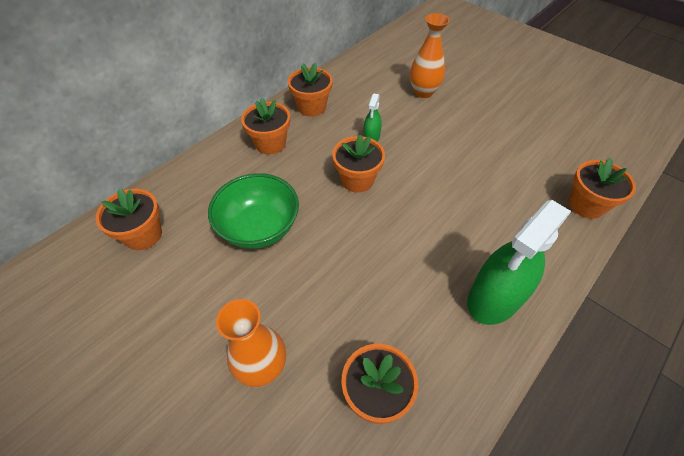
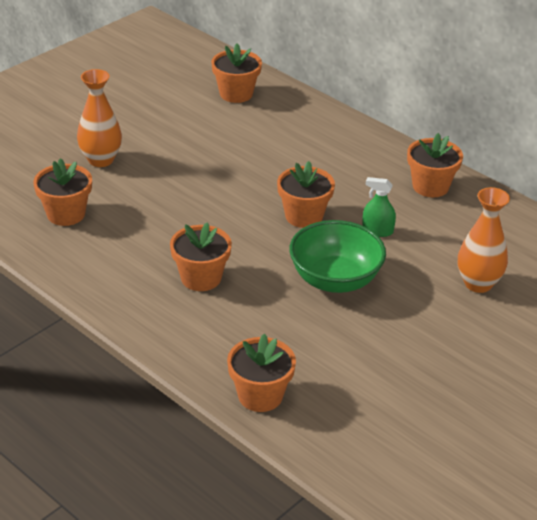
camera: 90 degrees right, 15 degrees down
green bowl [208,173,299,249] -> green bowl moved to [289,220,386,293]
orange flower pot [241,98,290,155] -> orange flower pot moved to [170,222,232,291]
green spray bottle [467,200,571,325] -> none

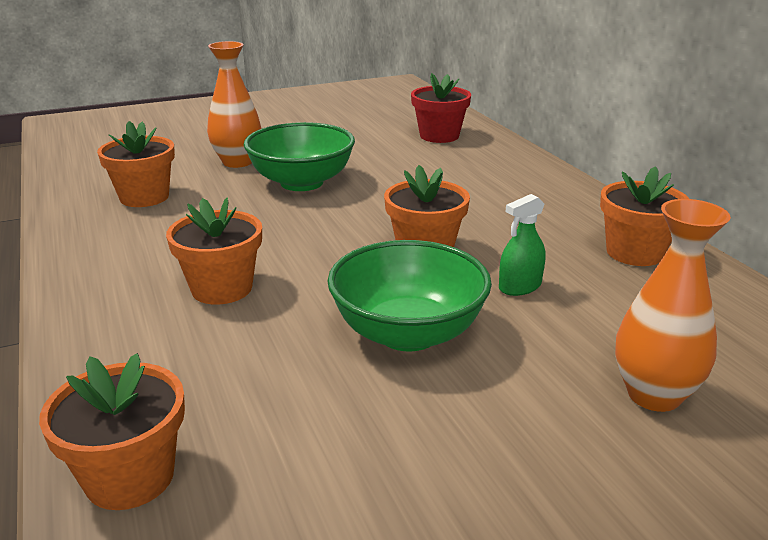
camera: 25 degrees right, 10 degrees down
orange flower pot [211,44,262,103] -> red flower pot [411,73,471,143]
green spray bottle [362,177,396,237] -> green spray bottle turned 75 degrees counterclockwise [499,194,545,296]
none -> green bowl [244,122,355,191]

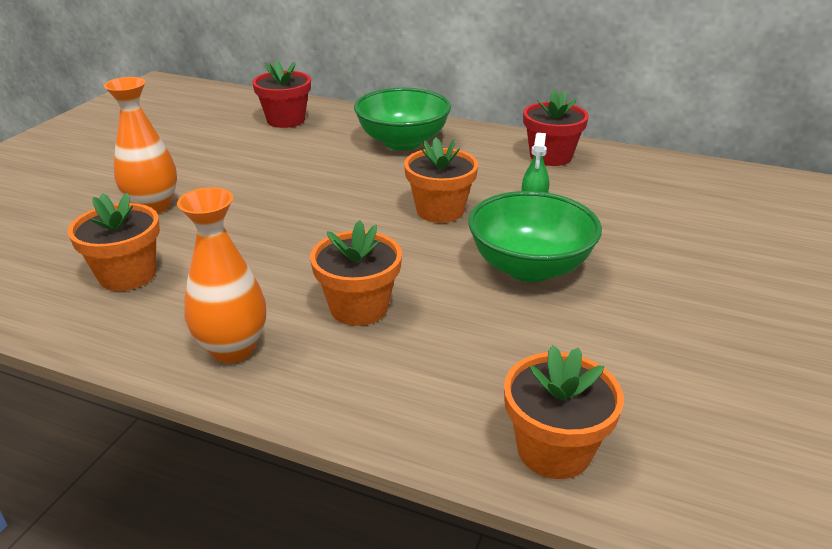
camera: 45 degrees left, 5 degrees up
green bowl [244,122,355,191] -> green bowl moved to [354,88,451,150]
orange flower pot [600,166,689,266] -> red flower pot [523,89,589,166]
orange vase [615,199,731,412] -> orange vase moved to [177,187,266,363]

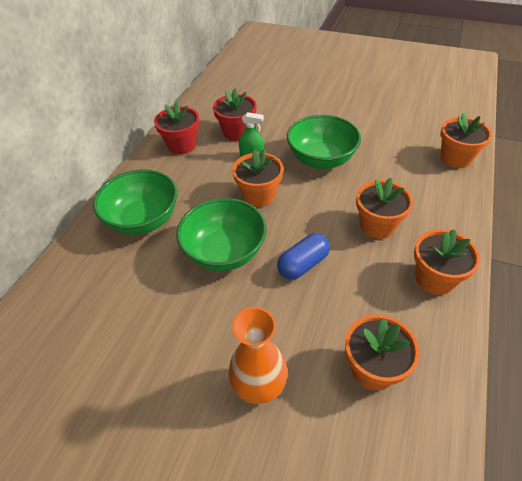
camera: 90 degrees left, 15 degrees up
orange vase [177,187,266,363] -> orange flower pot [414,229,480,295]
red flower pot [252,60,311,128] -> red flower pot moved to [213,89,256,141]
none -> green bowl [176,198,267,271]
none -> blue capsule [277,233,330,280]

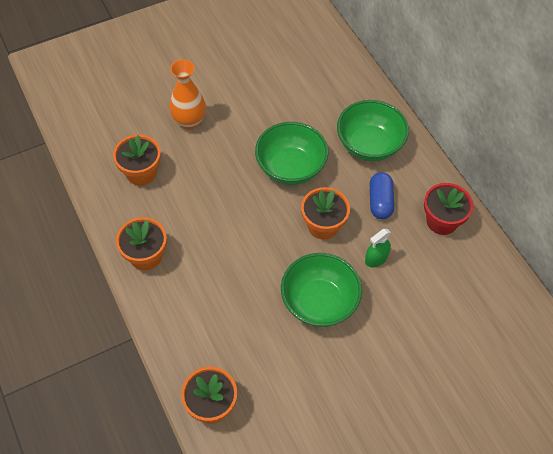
camera: 130 degrees right, 10 degrees up
red flower pot [213,89,256,141] -> none
blue capsule [277,233,330,280] -> blue capsule moved to [370,172,394,219]
orange flower pot [356,177,413,239] -> none

